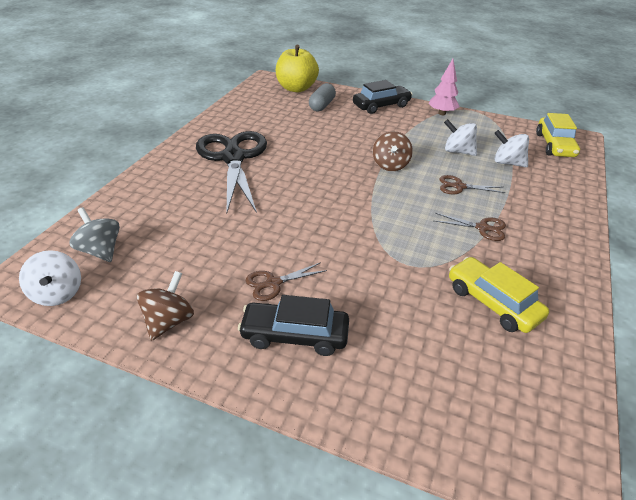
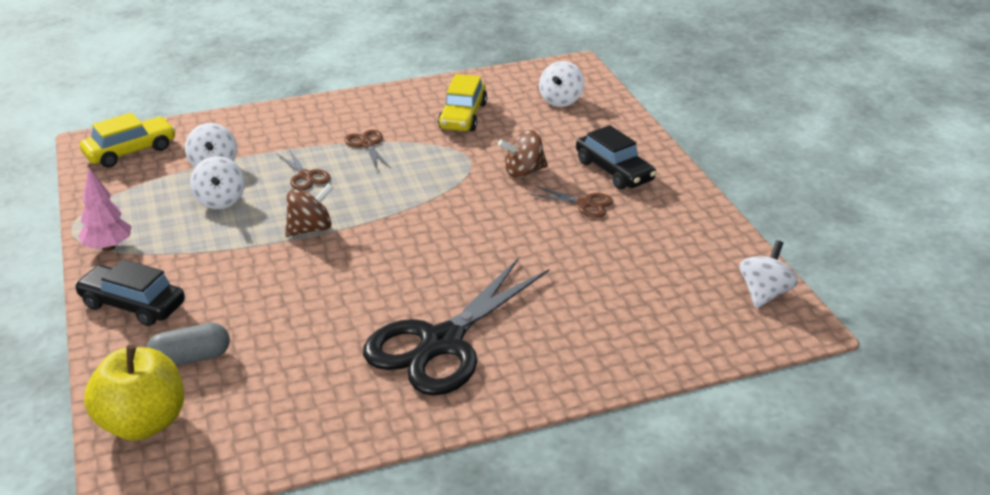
camera: 130 degrees left, 5 degrees down
grey spinning top [70,207,120,262] -> none
brown spinning top [137,271,194,341] -> brown spinning top moved to [498,130,548,178]
none -> white spinning top [539,61,584,107]

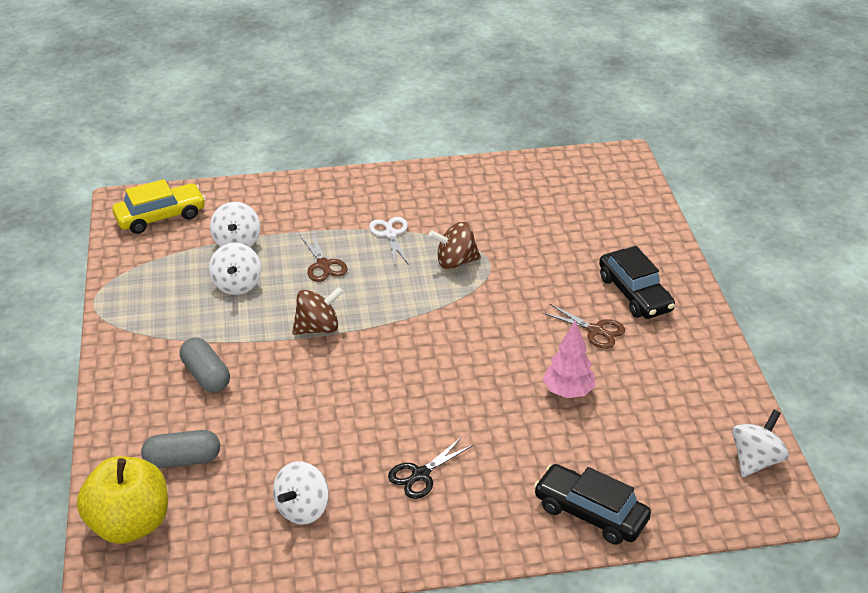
camera: 10 degrees right, 5 degrees up
black car [74,259,185,326] -> black car moved to [534,464,651,545]
pink tree [78,168,131,251] -> pink tree moved to [543,320,596,398]
brown scissors [345,130,391,169] -> white scissors [369,217,409,265]
black scissors [363,258,549,396] -> black scissors [388,437,473,499], size x0.42
yellow car [438,74,487,131] -> none
brown spinning top [498,130,548,178] -> brown spinning top moved to [429,222,481,269]
white spinning top [539,61,584,107] -> white spinning top moved to [273,461,329,525]
none -> grey capsule [180,338,230,393]

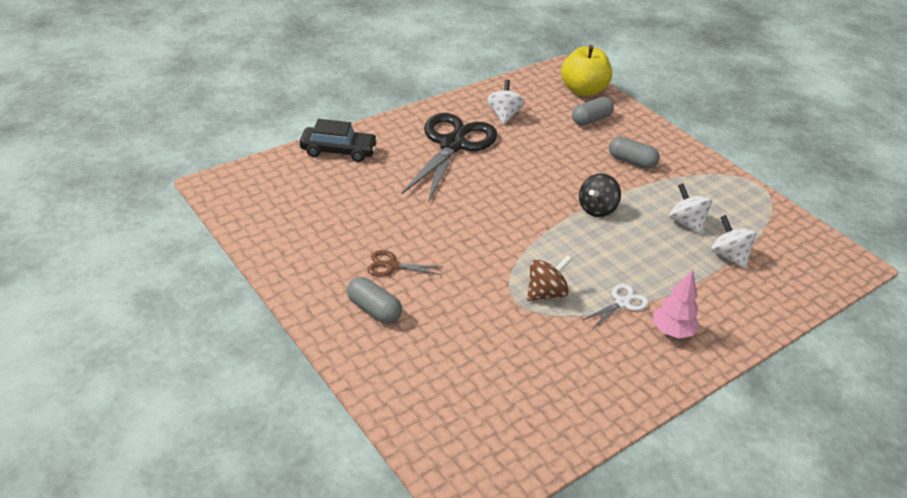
camera: 150 degrees right, 0 degrees up
yellow car [112,179,206,234] -> none
brown spinning top [292,287,343,335] -> black spinning top [579,173,621,217]
brown scissors [300,233,348,282] -> none
white scissors [369,217,409,265] -> white scissors turned 90 degrees counterclockwise [583,284,648,329]
black scissors [388,437,473,499] -> black scissors [401,113,497,203], size x2.37
pink tree [543,320,596,398] -> pink tree moved to [653,269,700,338]
black car [599,246,675,319] -> grey capsule [347,277,402,323]
white spinning top [732,410,789,477] -> none

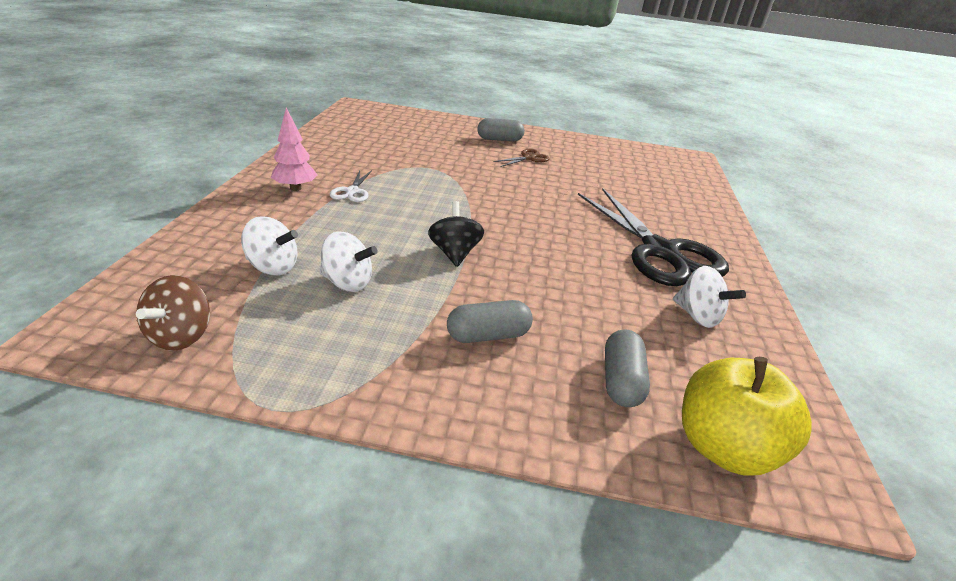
camera: 135 degrees right, 5 degrees down
black car [300,119,378,162] -> none
brown spinning top [527,255,572,301] -> brown spinning top moved to [136,275,210,351]

